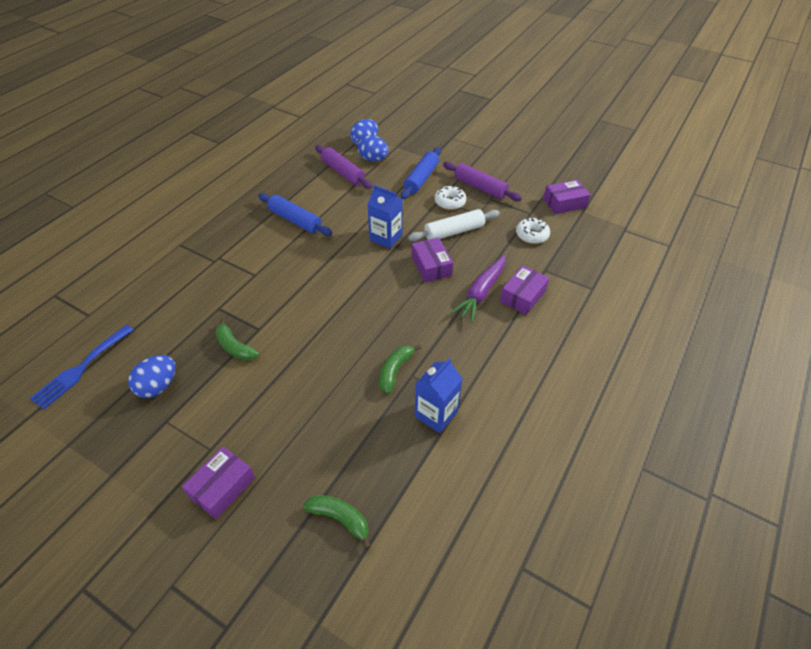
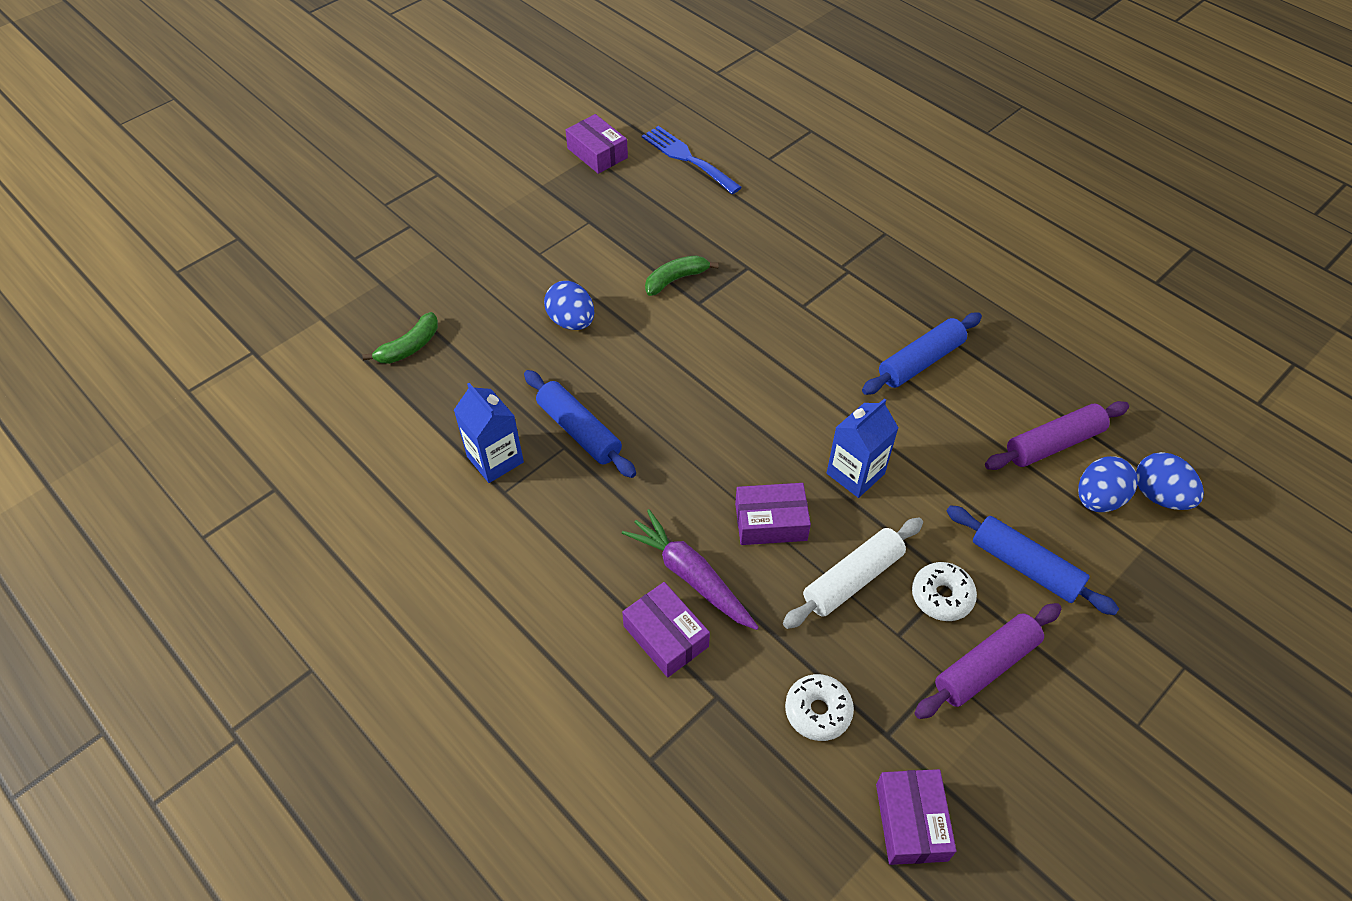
camera: 105 degrees right, 5 degrees up
blue egg [128,355,176,398] -> blue egg moved to [544,281,594,330]
purple box [182,446,255,519] -> purple box moved to [566,114,628,174]
green banana [379,344,421,394] -> blue rolling pin [524,370,636,478]
white rolling pin [408,209,500,241] -> white rolling pin turned 60 degrees clockwise [783,518,923,629]

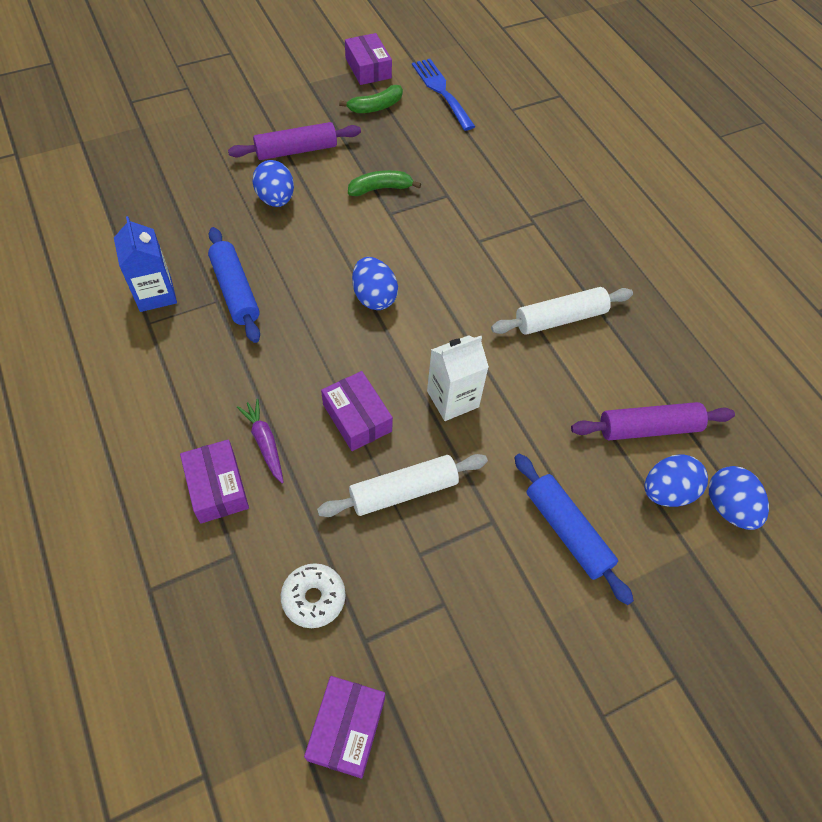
camera: 15 degrees right, 5 degrees up
green banana [362,312,438,364] -> green banana moved to [339,85,403,113]
purple carrot [622,509,759,630] -> purple carrot [237,399,284,484], size x0.64
purple box [735,483,811,545] -> purple box turned 45 degrees clockwise [321,371,393,451]
blue carton [827,398,899,498] -> white carton [427,335,489,421]
blue rolling pin [862,313,982,395] -> white rolling pin [491,287,633,335]
white donut [912,562,977,621] -> none
purple rolling pin [915,603,1062,719] -> purple rolling pin moved to [228,122,361,160]
none -> blue egg [352,257,398,310]

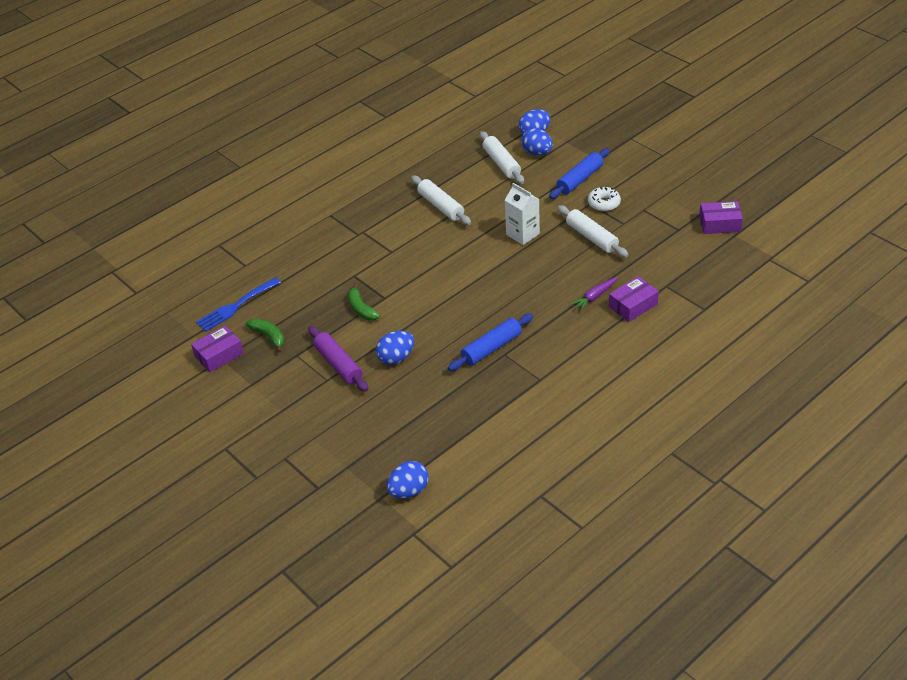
camera: 100 degrees left, 15 degrees down
blue carton [114,216,177,312] -> none
white donut [281,563,346,628] -> white donut moved to [588,187,621,212]
purple box [321,371,393,451] -> none
blue egg [352,257,398,310] -> blue egg moved to [387,461,429,498]
purple rolling pin [571,402,735,440] -> white rolling pin [480,131,524,184]

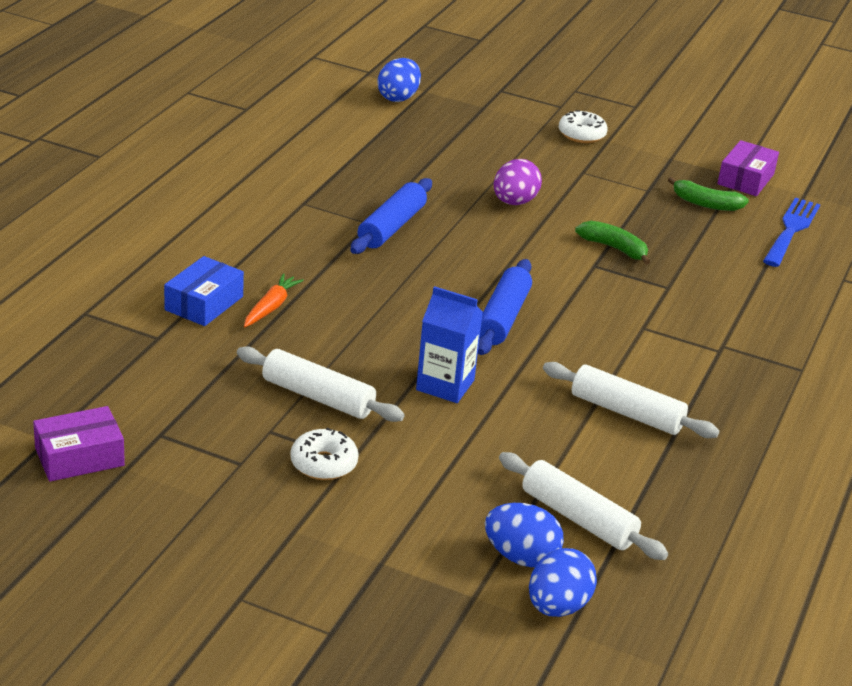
camera: 150 degrees right, 10 degrees down
purple rolling pin [308,326,368,392] -> none
blue egg [376,331,414,365] -> purple egg [494,159,542,205]
white carton [505,183,540,245] -> blue carton [416,286,483,403]
blue rolling pin [549,148,610,199] -> blue rolling pin moved to [478,259,532,355]
purple carrot [571,277,617,311] -> orange carrot [244,273,304,327]
purple box [609,276,659,322] -> blue box [164,256,244,326]
none -> white donut [559,110,608,143]

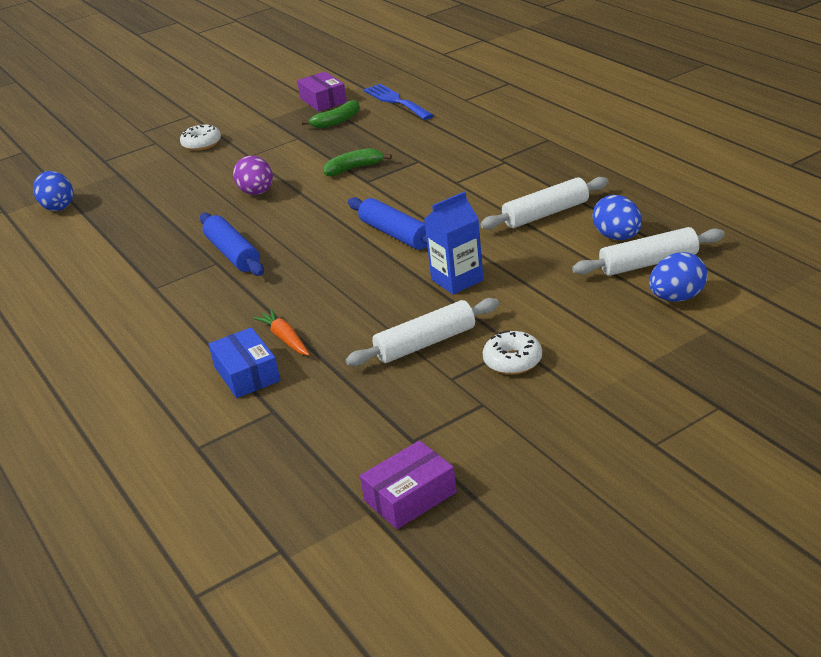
camera: 50 degrees left, 0 degrees up
purple box [33,406,125,482] -> purple box turned 45 degrees clockwise [360,440,457,529]
blue egg [529,548,597,617] -> blue egg moved to [592,195,642,240]

